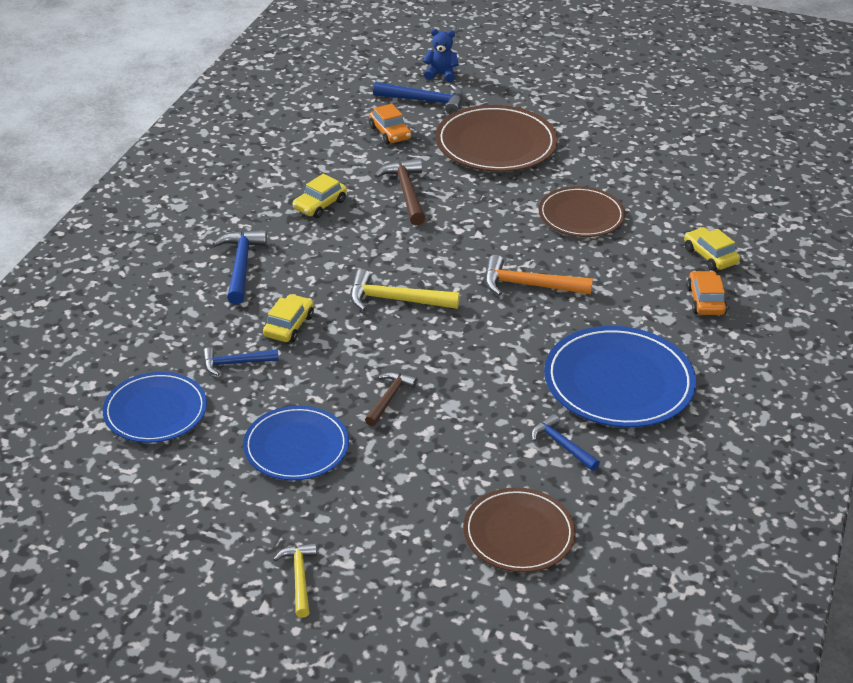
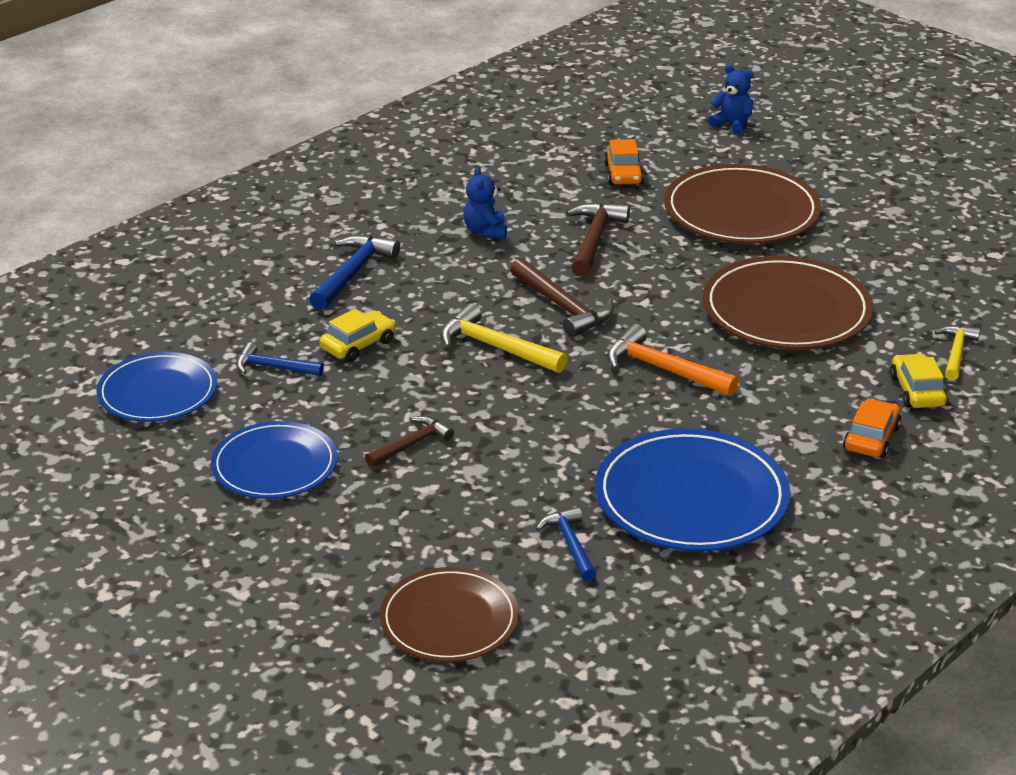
camera: 25 degrees right, 5 degrees down
yellow hammer [273,543,317,618] -> yellow hammer moved to [935,325,980,381]
yellow car [293,174,347,218] -> blue teddy bear [463,167,507,239]
blue hammer [373,82,463,114] -> none
brown plate [538,186,625,237] -> brown plate [702,256,873,349], size x1.51
none -> brown hammer [510,258,614,337]

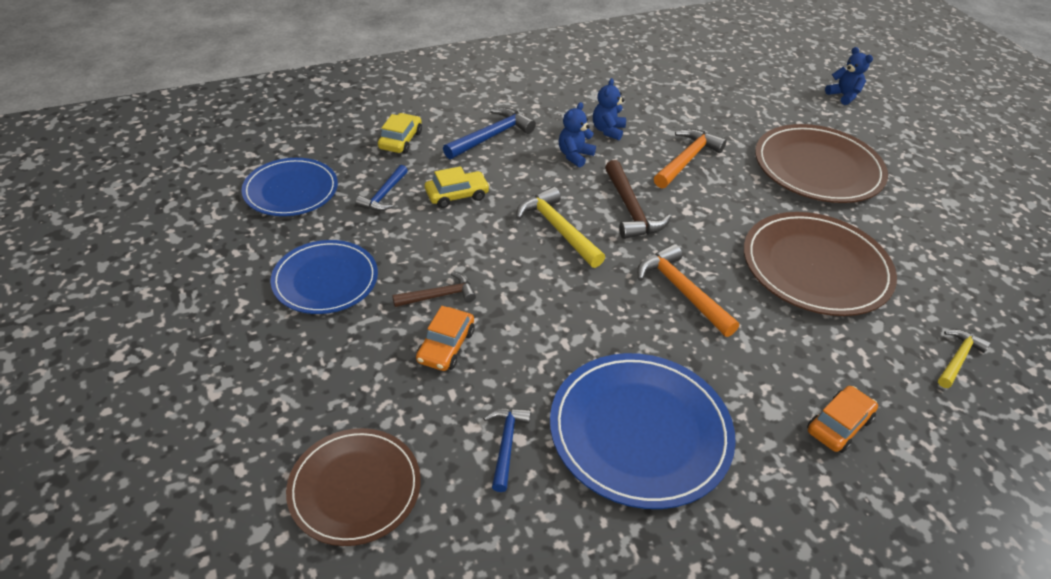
camera: 20 degrees right, 10 degrees up
blue hammer [236,342,324,376] -> blue hammer turned 105 degrees counterclockwise [355,165,408,211]
brown hammer [566,202,630,277] -> orange hammer [654,129,727,188]
orange car [604,139,644,185] -> orange car moved to [416,306,474,371]
yellow car [890,354,947,408] -> yellow car moved to [378,113,422,154]
none -> blue teddy bear [559,102,596,167]

